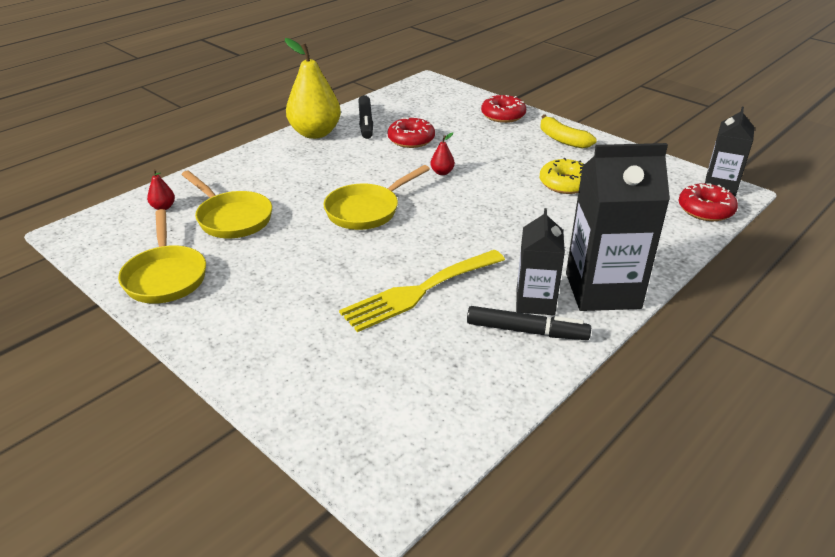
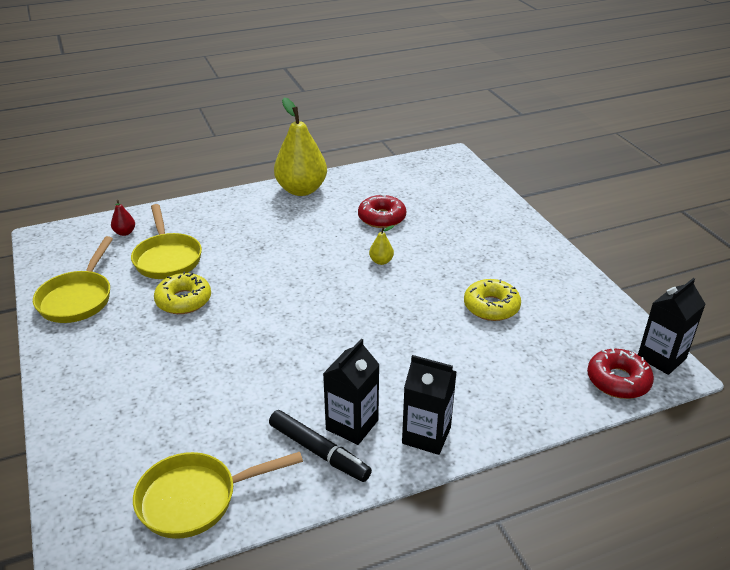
camera: 25 degrees right, 0 degrees up
yellow pan [324,165,430,230] -> yellow pan moved to [133,452,303,539]
yellow fork [339,250,505,332] -> none
black marker [358,95,373,139] -> none
red pear [431,132,455,175] -> yellow pear [369,225,394,265]
red donut [481,95,526,123] -> none
yellow banana [540,115,597,149] -> none
black carton [566,143,670,311] -> black carton [402,355,457,455], size x0.60
none -> yellow donut [154,271,211,314]

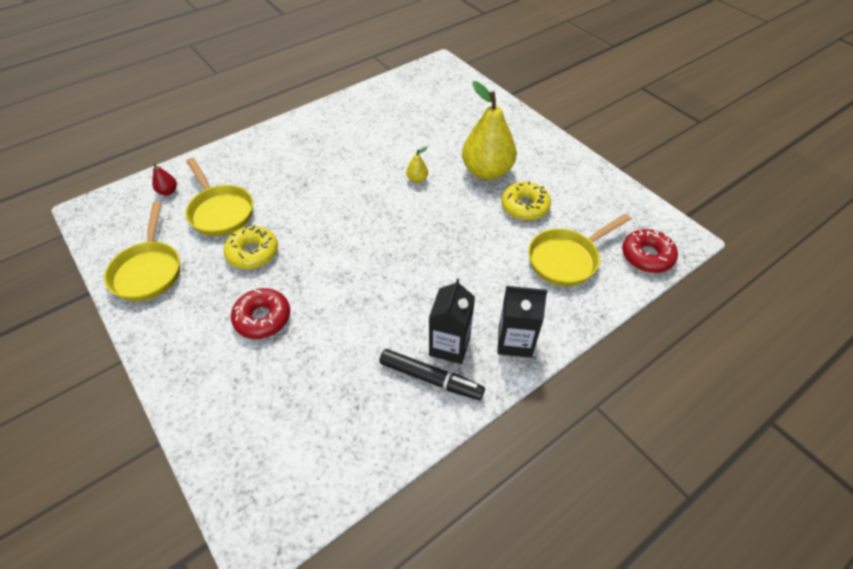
camera: 15 degrees left, 15 degrees up
yellow pan [133,452,303,539] -> yellow pan moved to [528,214,631,286]
yellow pear [274,97,327,196] -> yellow pear moved to [462,81,517,180]
red donut [358,194,406,228] -> red donut moved to [231,288,290,339]
black carton [638,278,706,375] -> none

